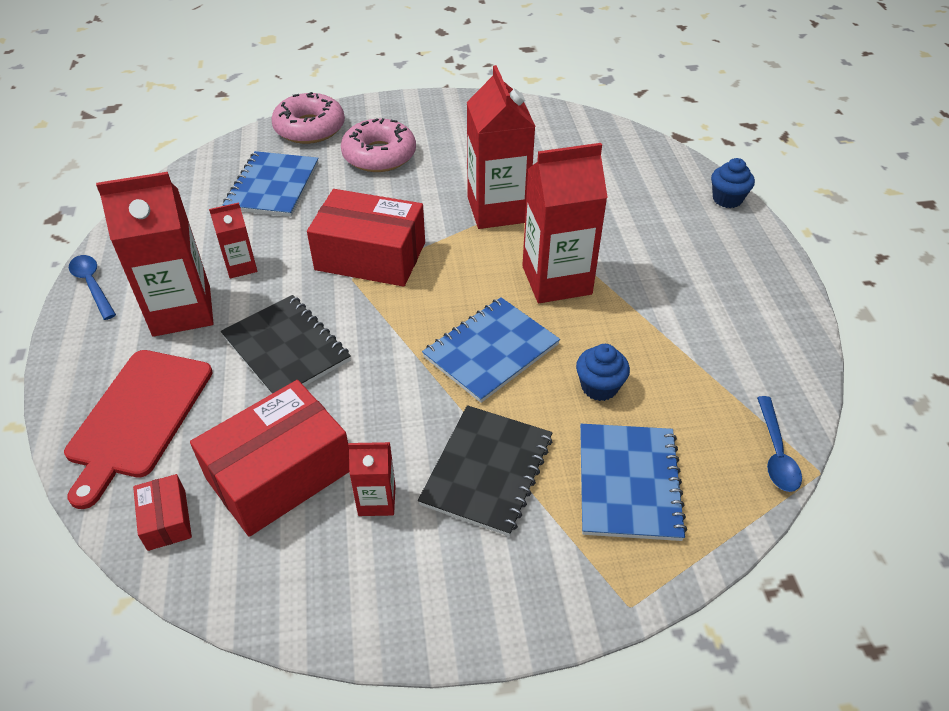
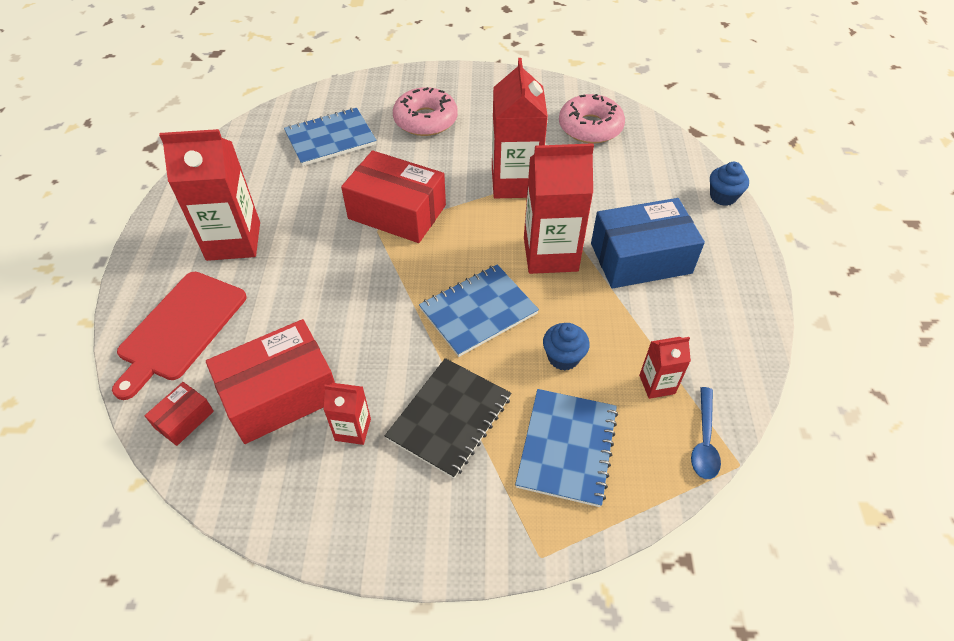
camera: 10 degrees right, 5 degrees up
blue spoon [69,255,116,320] -> none
red box [133,474,192,551] -> red box turned 45 degrees clockwise [145,382,214,446]
red carton [209,202,257,278] -> red carton moved to [639,337,691,399]
black notebook [221,295,351,394] -> none
blue notebook [223,151,319,217] -> blue notebook turned 45 degrees clockwise [284,108,377,166]
pink donut [271,92,345,144] -> pink donut moved to [559,94,625,143]
none -> blue box [591,198,705,288]

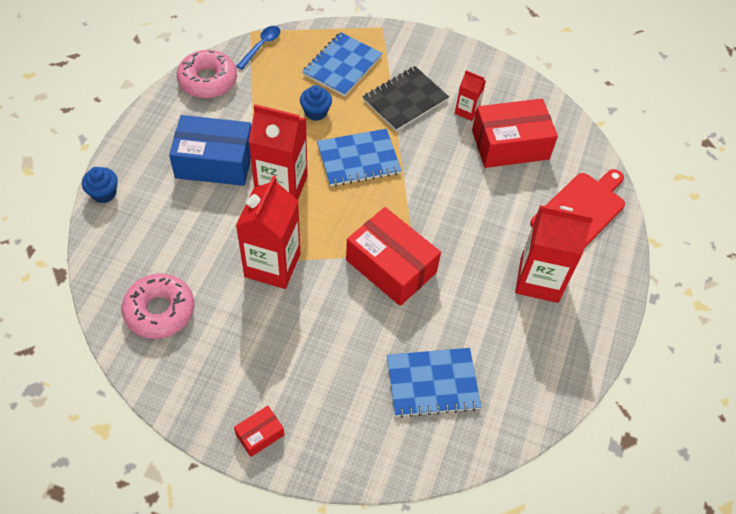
camera: 165 degrees left, 5 degrees up
red box [145,382,214,446] -> red box moved to [234,406,284,457]
pink donut [393,87,458,136] -> pink donut moved to [177,50,237,98]
red carton [639,337,691,399] -> none

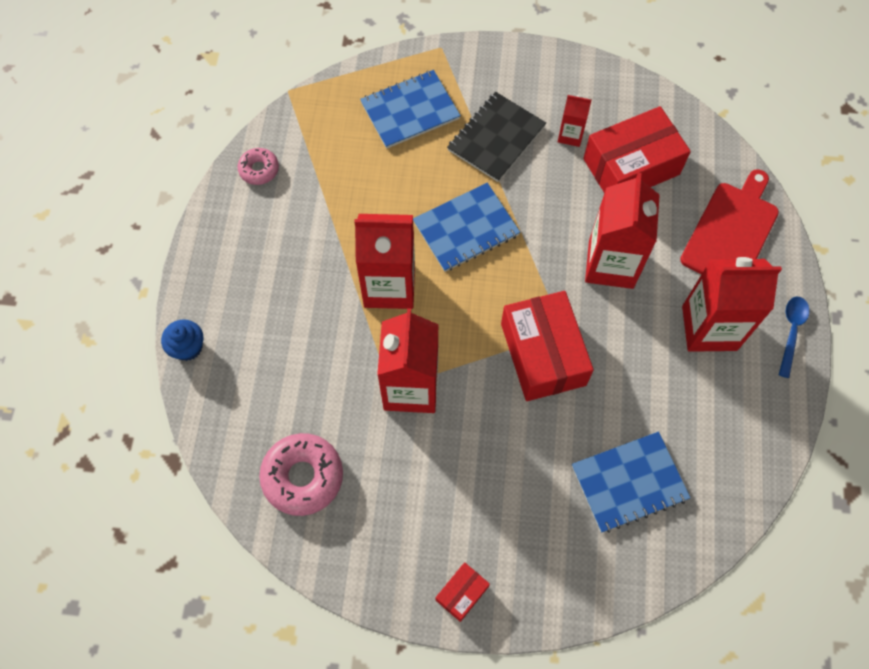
camera: 10 degrees left, 10 degrees up
blue box [169,115,251,186] -> none
pink donut [177,50,237,98] -> pink donut [237,148,279,185], size x0.57
blue spoon [236,26,280,69] -> blue spoon moved to [779,297,809,378]
blue cupcake [300,85,332,121] -> none
blue notebook [302,32,382,96] -> blue notebook turned 45 degrees clockwise [360,70,461,149]
red box [346,207,441,306] -> red box turned 45 degrees clockwise [501,291,594,401]
none -> red carton [585,173,660,289]

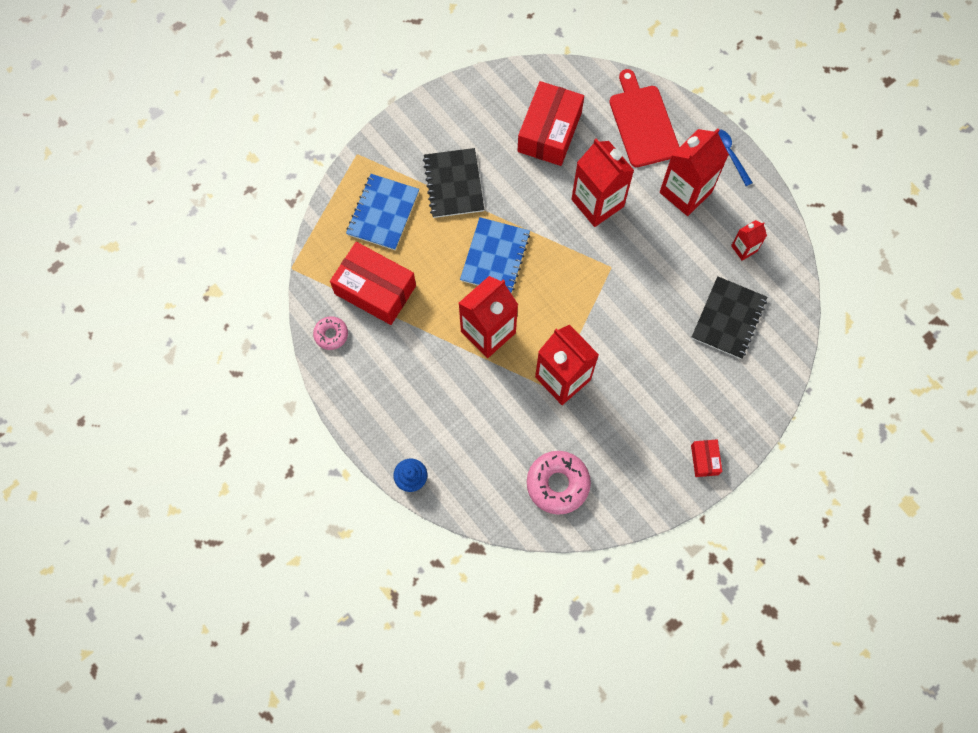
camera: 45 degrees left, 5 degrees up
red box [501,291,594,401] -> red box moved to [330,242,416,325]
red carton [558,95,592,147] -> red carton moved to [731,220,767,261]
blue notebook [572,432,690,533] -> black notebook [692,276,767,359]

